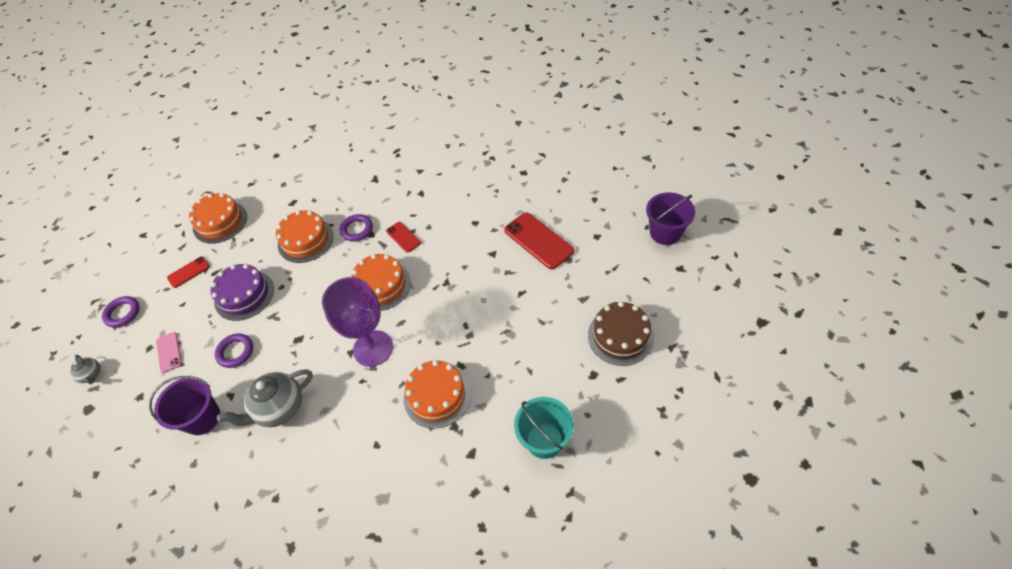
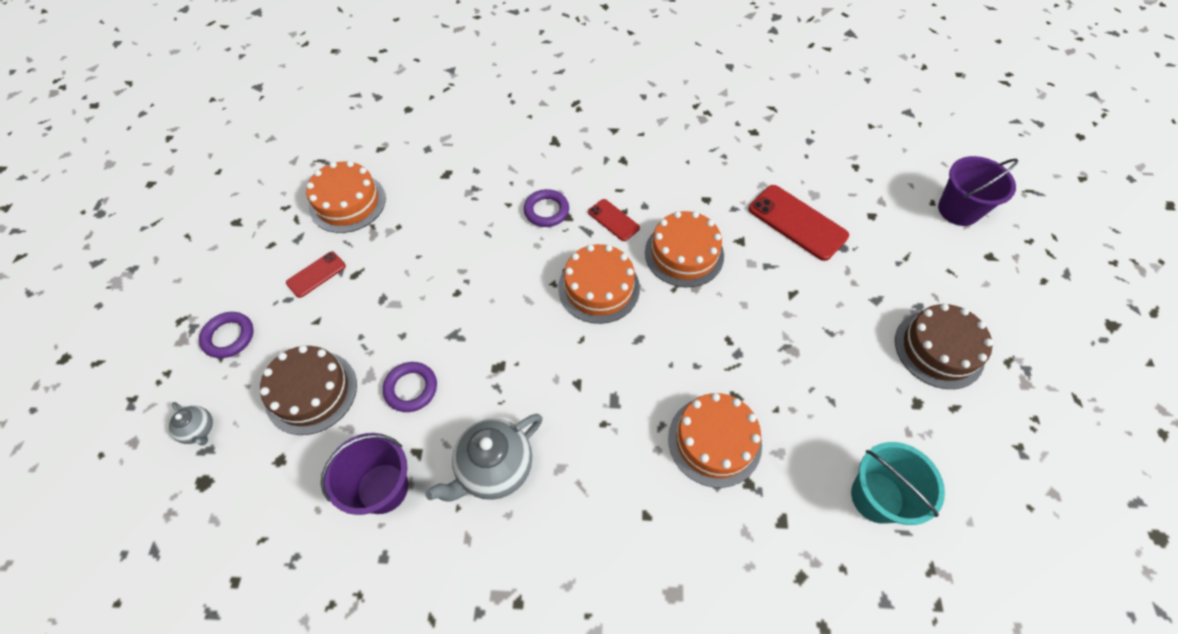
camera: 10 degrees left, 5 degrees up
pink phone [156,332,182,373] -> brown cake [260,345,357,435]
purple cake [211,264,274,321] -> none
orange cake [276,210,334,263] -> orange cake moved to [645,211,724,287]
purple goblet [322,277,393,367] -> none

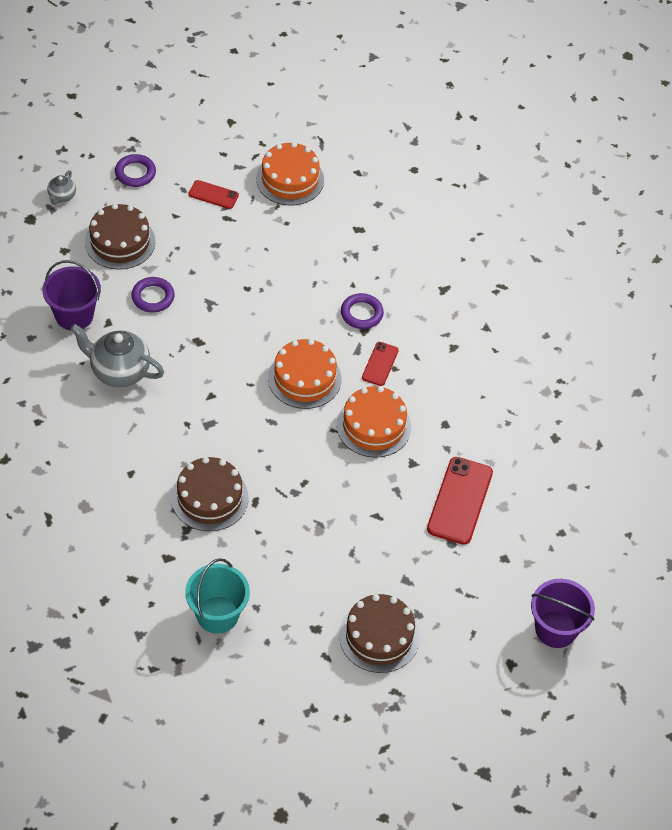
camera: 60 degrees right, 5 degrees down
orange cake [668,393,762,488] -> brown cake [171,457,249,531]

